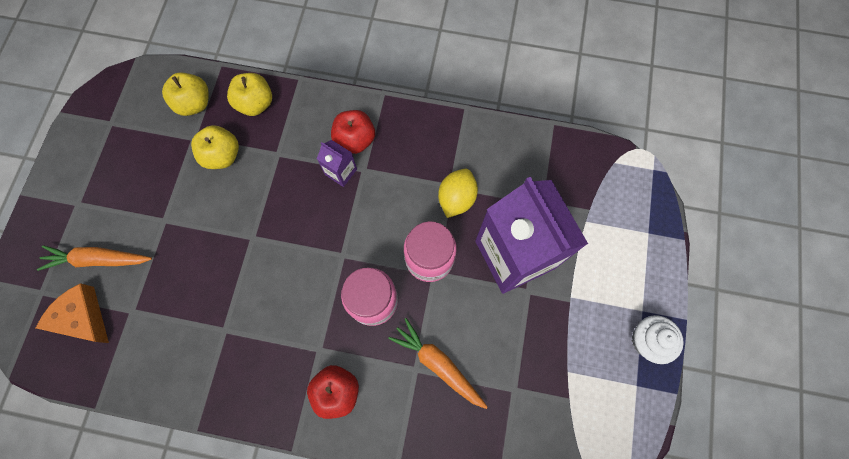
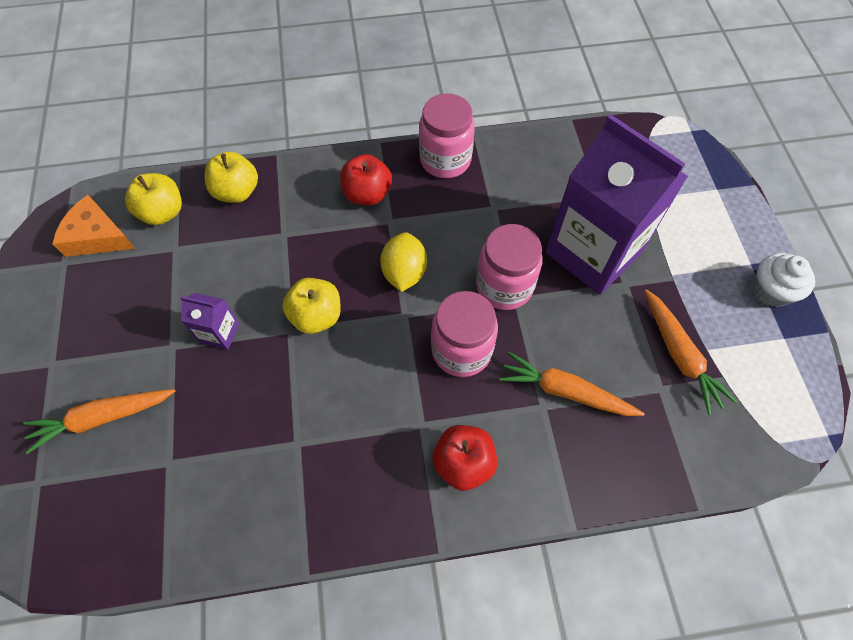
camera: 20 degrees left, 10 degrees down
orange cheese [36,283,109,343] -> orange cheese moved to [52,195,135,257]
yellow apple [191,125,239,169] -> yellow apple moved to [282,278,341,334]
purple carton [317,140,357,187] -> purple carton moved to [180,293,239,350]
yellow lemon [438,169,478,218] -> yellow lemon moved to [380,232,427,292]
none -> pink jar [419,93,475,178]
none -> orange carrot [645,289,737,415]

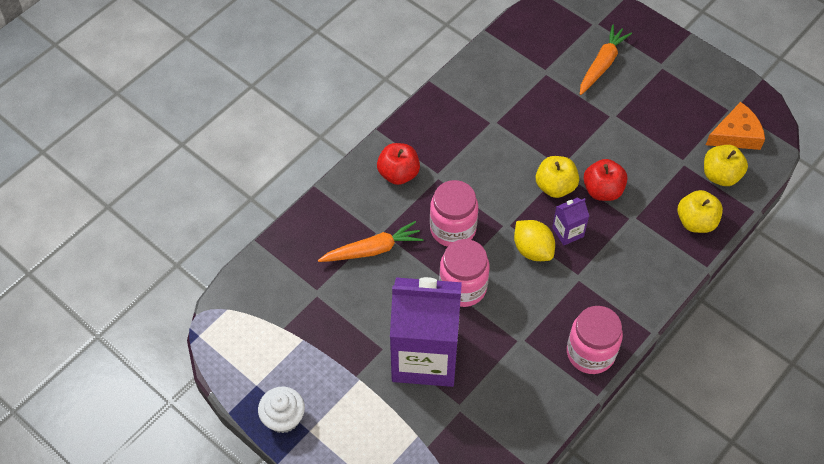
camera: 140 degrees right, 5 degrees down
purple carton [180,293,239,350] -> purple carton moved to [552,198,589,245]
red apple [340,154,392,206] -> red apple moved to [583,159,627,201]
orange carrot [645,289,737,415] -> none

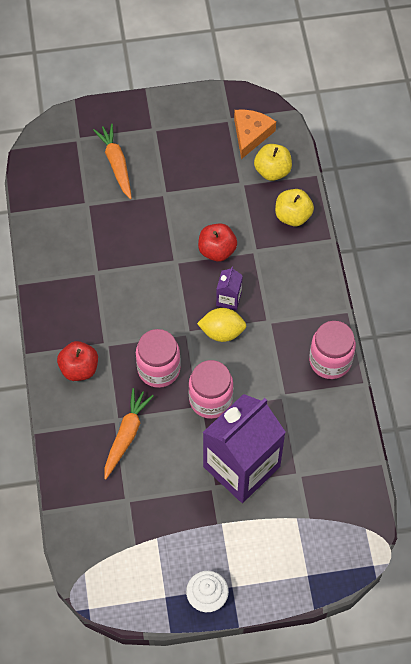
camera: 50 degrees left, 5 degrees up
yellow apple [536,156,579,198] -> none

